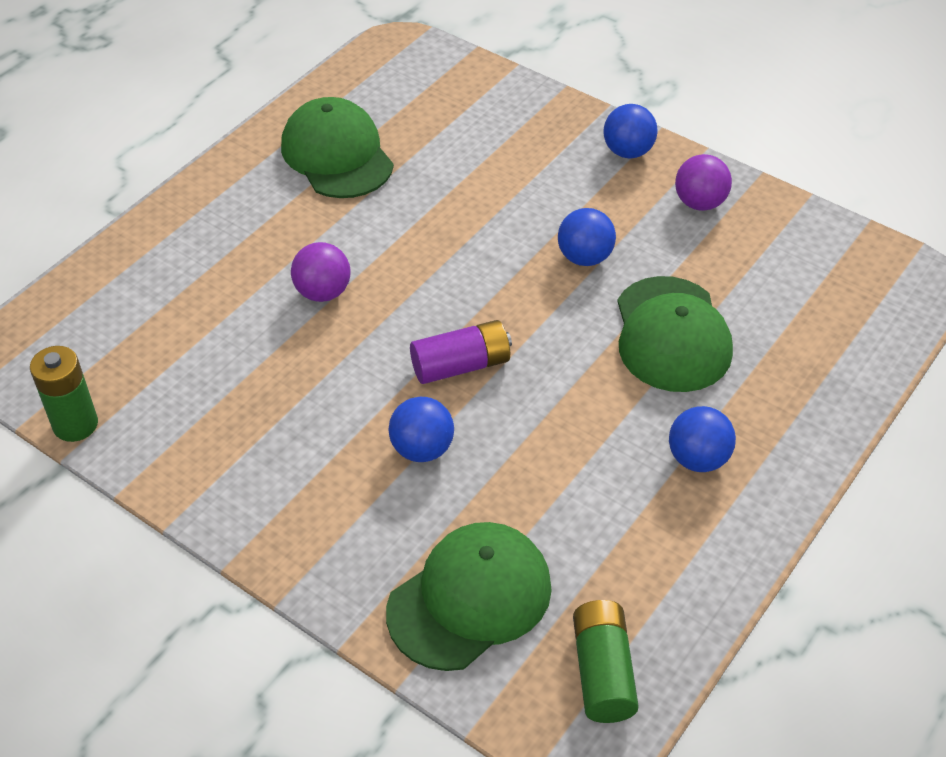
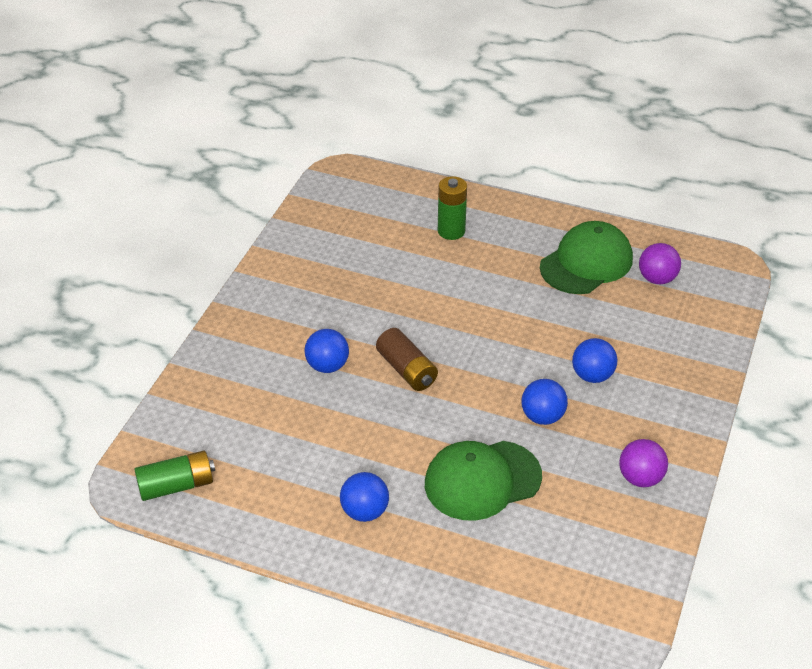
camera: 75 degrees right, 5 degrees down
green battery [30,346,98,442] -> green battery moved to [438,176,467,240]
purple ball [291,242,350,302] -> purple ball moved to [639,243,681,284]
green cap [386,522,552,671] -> none
purple battery [410,320,512,384] -> brown battery [376,328,438,391]
blue ball [603,104,658,158] -> blue ball moved to [572,338,617,383]

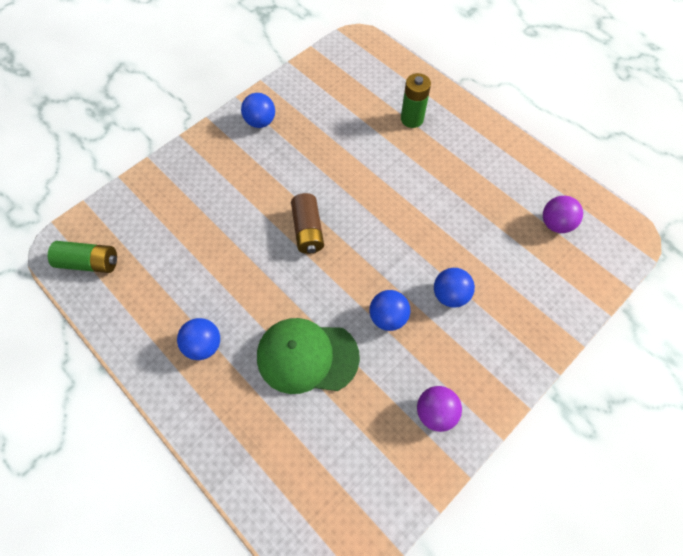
camera: 25 degrees right, 20 degrees up
blue ball [304,329,349,373] -> blue ball moved to [241,93,275,128]
green cap [540,221,633,294] -> none

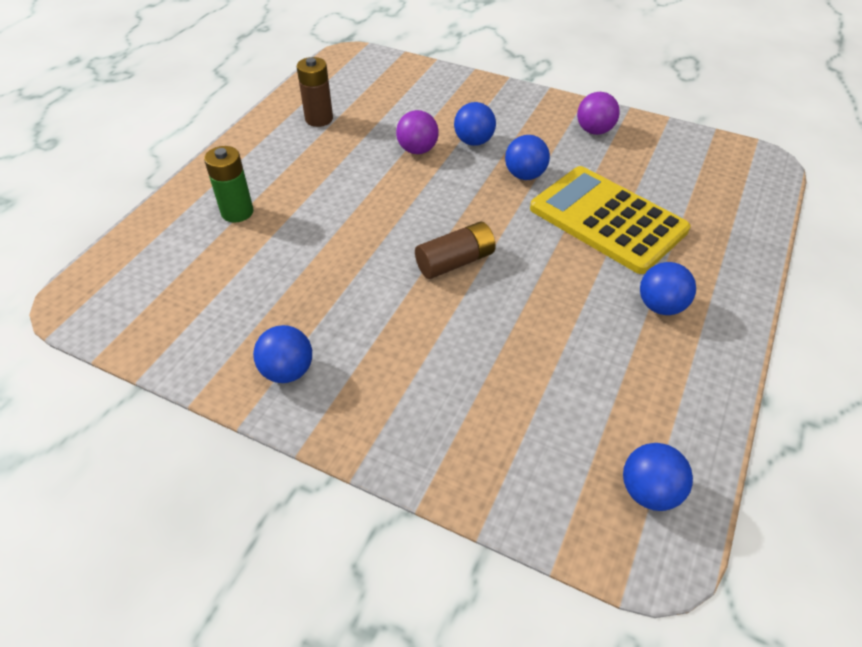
camera: 110 degrees left, 15 degrees down
green battery [48,241,117,273] -> blue ball [623,443,693,511]
green cap [257,318,360,394] -> yellow calculator [530,166,691,274]
purple ball [543,196,583,233] -> purple ball moved to [396,110,439,154]
none -> brown battery [297,57,333,127]

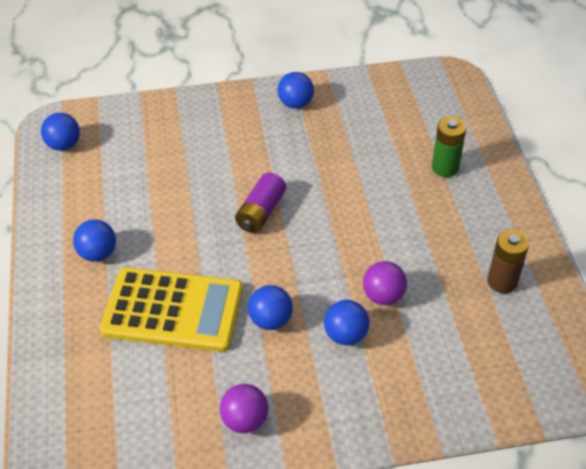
camera: 145 degrees right, 0 degrees up
brown battery [415,221,496,279] -> purple battery [235,172,286,233]

